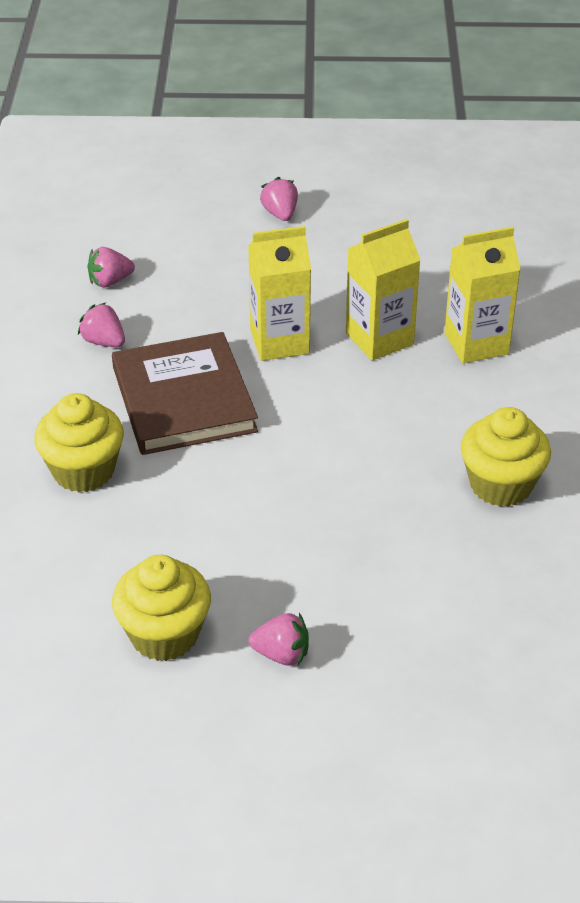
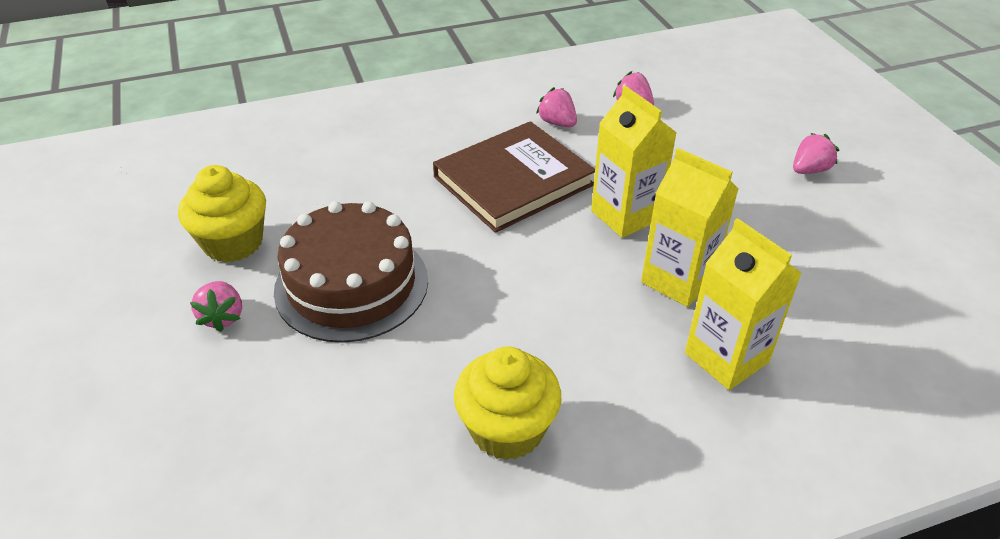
camera: 70 degrees right, 0 degrees up
yellow cupcake [34,393,124,492] -> none
pink strawberry [78,303,125,347] -> pink strawberry turned 60 degrees counterclockwise [536,87,577,127]
none -> brown cake [274,201,428,343]

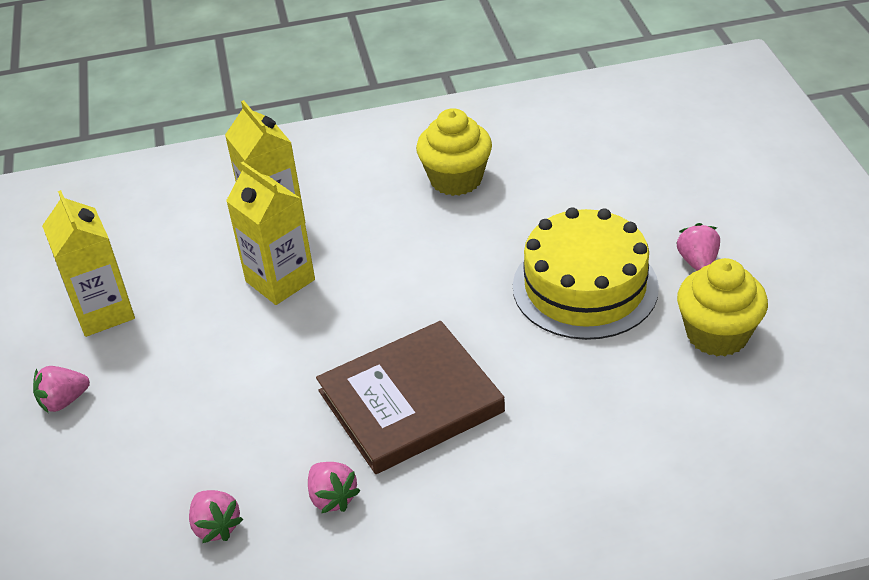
camera: 170 degrees left, 0 degrees up
brown cake [274,201,428,343] -> yellow cake [513,207,659,340]
yellow carton [591,86,677,238] -> yellow carton moved to [42,190,135,337]

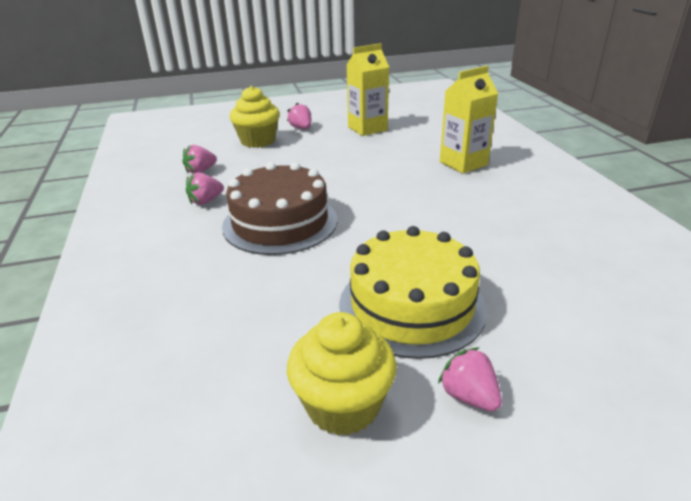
camera: 85 degrees right, 10 degrees down
yellow carton [226,162,315,305] -> none
brown book [316,321,505,474] -> brown cake [222,162,338,255]
yellow cupcake [416,108,492,196] -> yellow cupcake moved to [230,86,280,148]
pink strawberry [677,223,720,271] -> pink strawberry turned 120 degrees counterclockwise [438,347,502,411]

